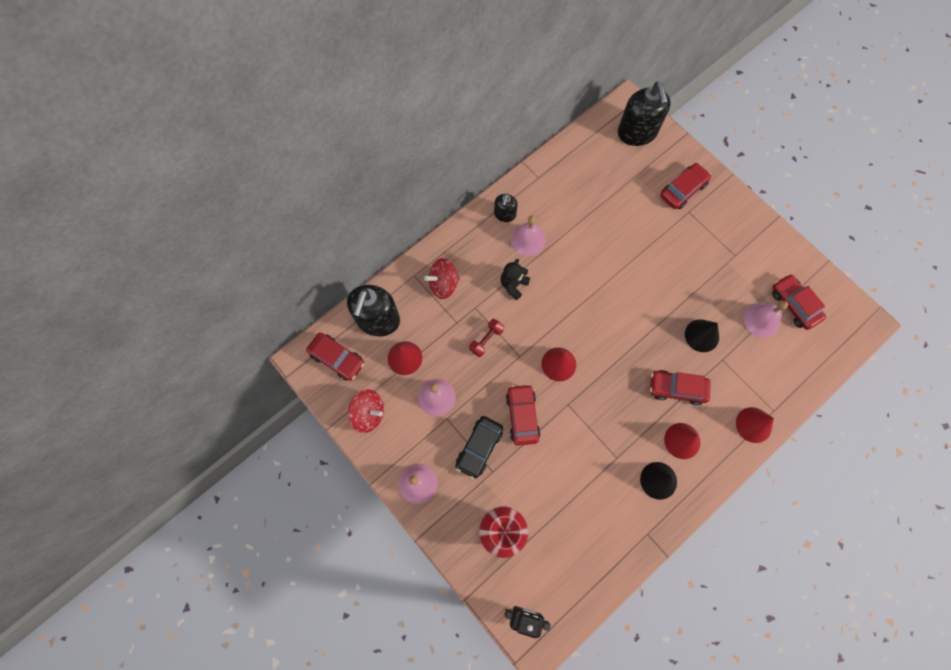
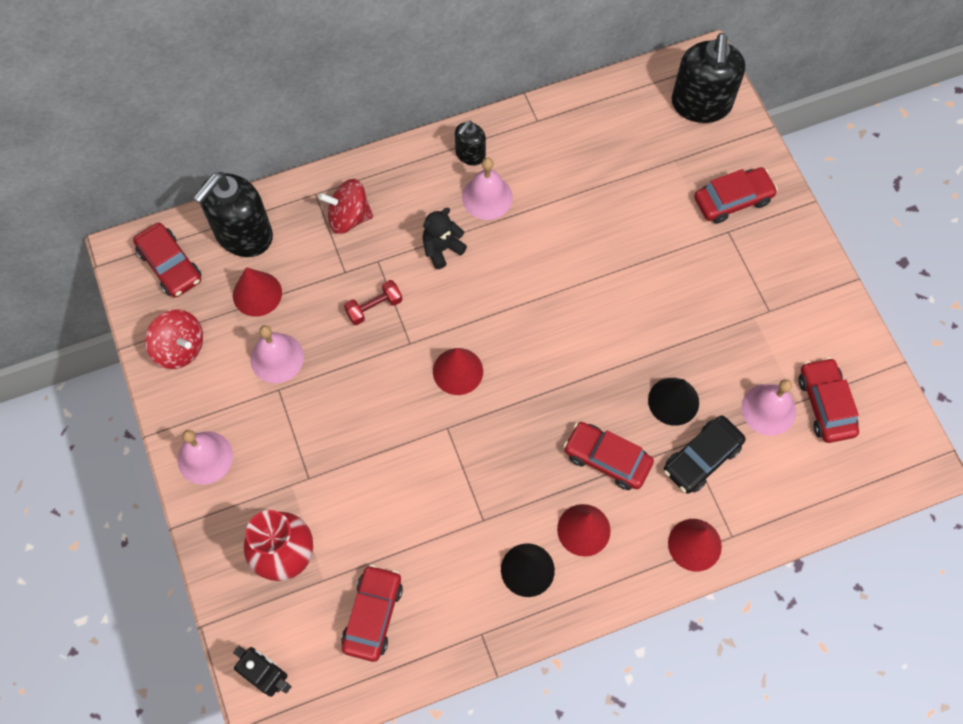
camera: 20 degrees right, 5 degrees down
black car [455,416,503,479] -> black car moved to [664,416,746,494]
red car [506,384,541,446] -> red car moved to [341,564,403,662]

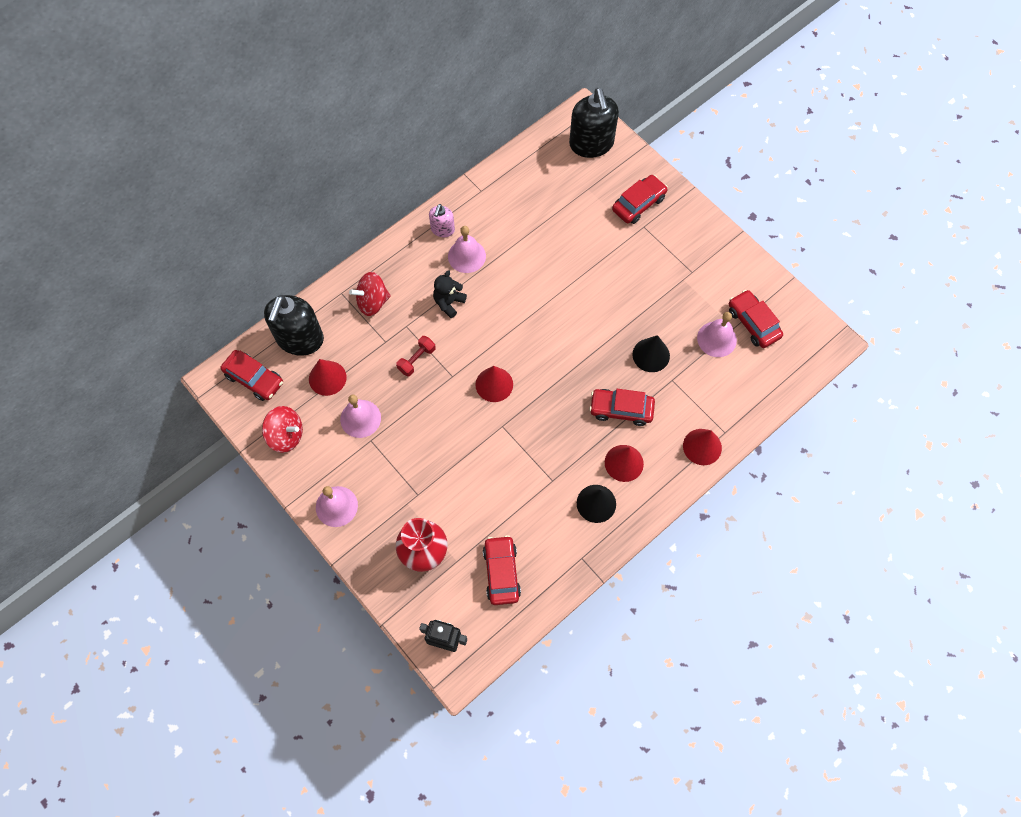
camera: 20 degrees left, 0 degrees up
black soap dispenser [455,121,486,166] -> pink soap dispenser [429,204,455,237]
black car [664,416,746,494] -> none

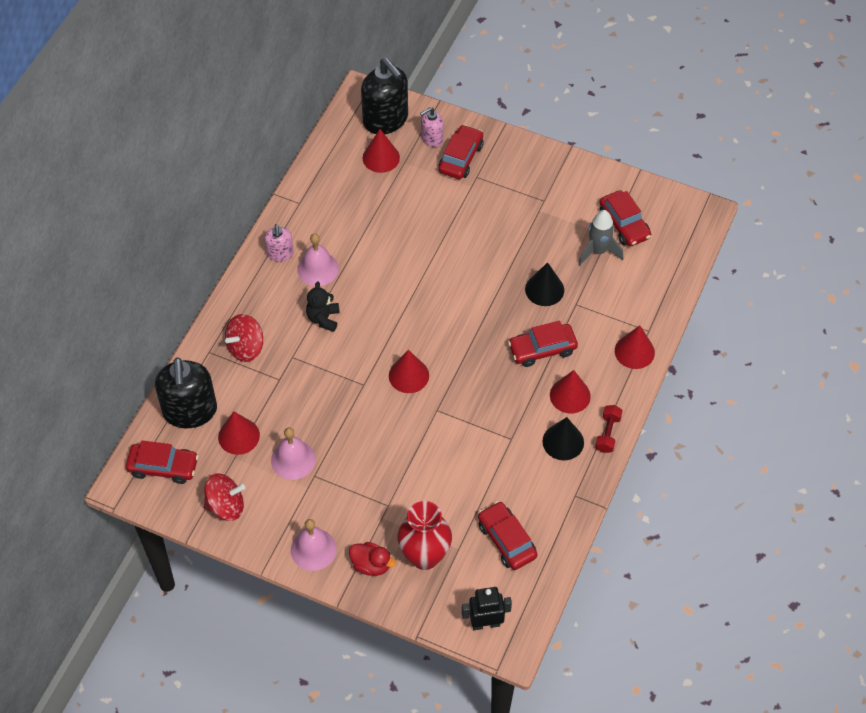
camera: 25 degrees left, 10 degrees down
red dumbbell [396,336,436,377] -> red dumbbell moved to [595,405,623,453]
pink bell [697,312,737,357] -> grey rocket [578,210,623,265]
red car [729,290,783,348] -> red car turned 150 degrees counterclockwise [600,190,651,247]
none -> red duck [349,542,396,576]
none -> red cone [363,129,400,173]
none -> pink soap dispenser [420,107,443,147]

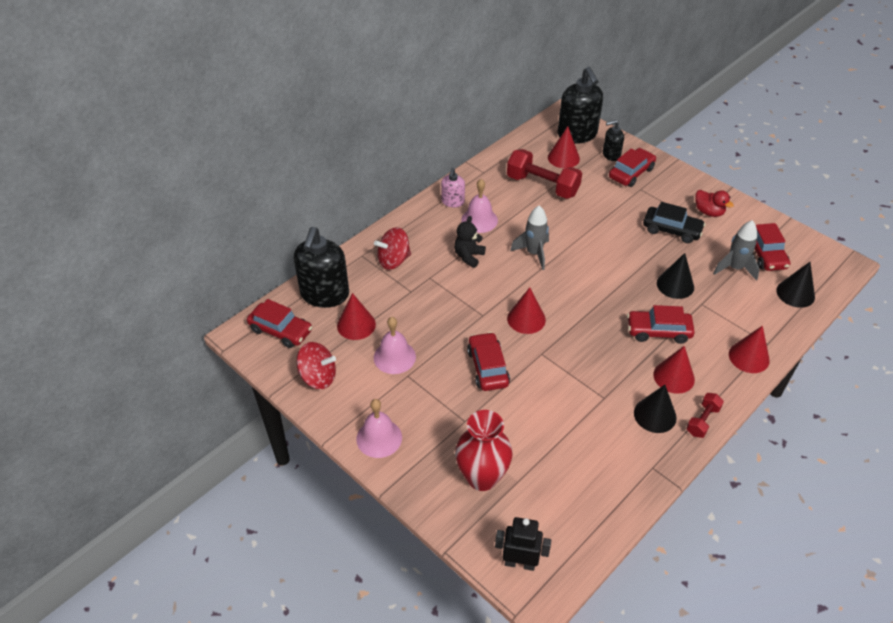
camera: 20 degrees right, 10 degrees down
red duck [349,542,396,576] -> red duck moved to [695,190,734,217]
pink soap dispenser [420,107,443,147] -> black soap dispenser [603,120,624,161]
red car [478,501,537,570] -> red car moved to [467,332,510,391]
none -> red dumbbell [507,149,582,199]
none -> grey rocket [510,205,549,270]
none -> black car [643,202,705,243]
none -> black cone [776,262,815,308]

